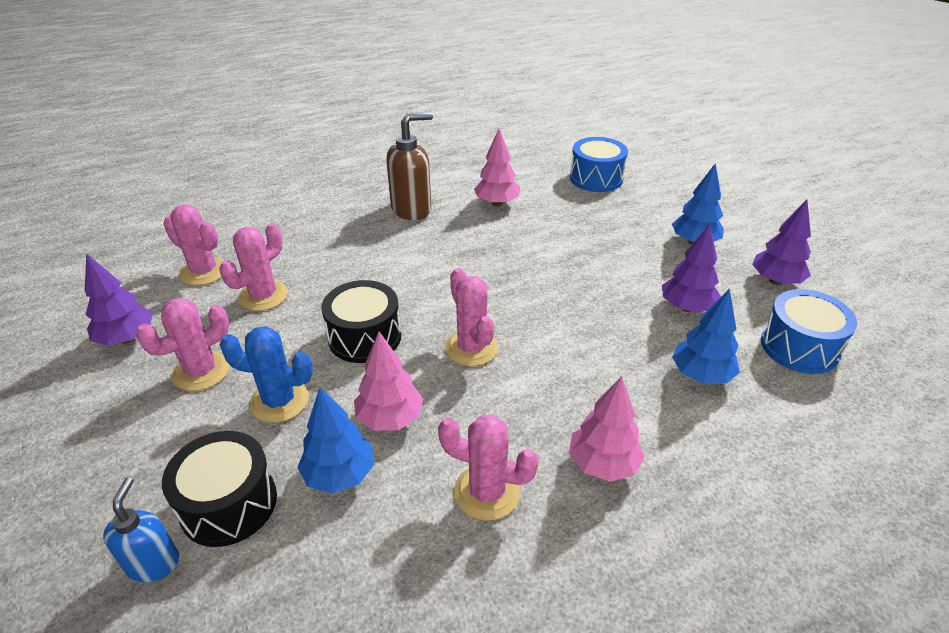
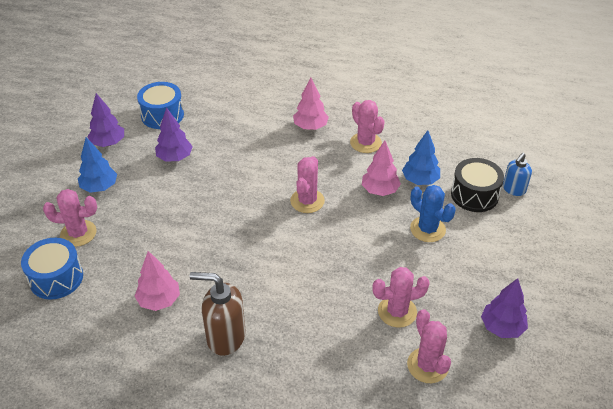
camera: 140 degrees left, 5 degrees up
pink cactus [136,298,230,391] -> pink cactus moved to [43,189,97,247]
black drum [321,280,401,363] -> none
blue tree [672,288,740,384] -> none

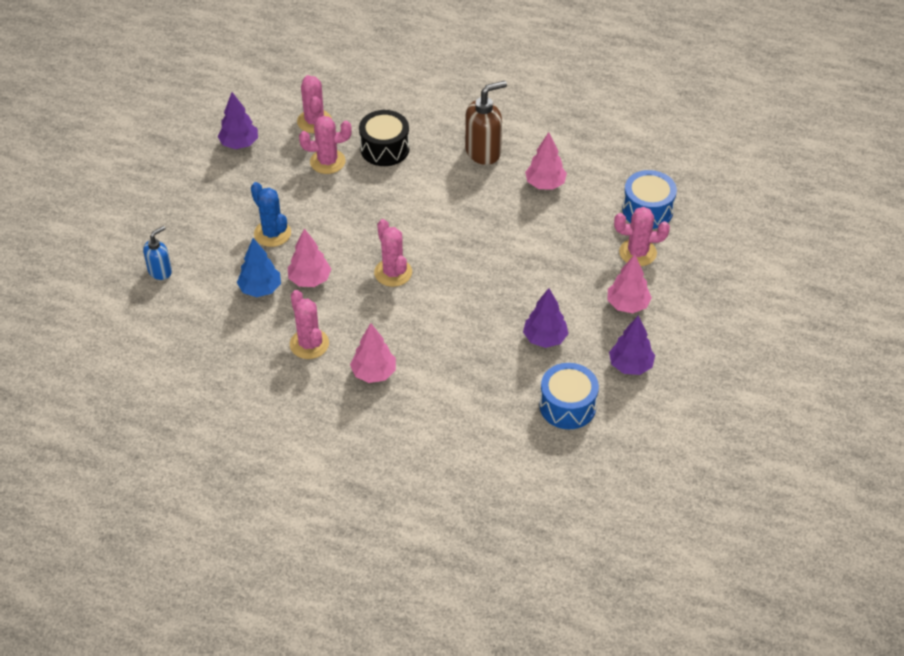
camera: 175 degrees left, 5 degrees up
blue tree [78,137,117,193] -> pink tree [607,254,652,313]
brown soap dispenser [190,272,246,356] -> brown soap dispenser turned 45 degrees counterclockwise [465,81,507,165]
pink cactus [290,156,325,213] -> pink cactus turned 45 degrees counterclockwise [374,219,412,287]
black drum [451,158,504,212] -> black drum moved to [359,110,410,166]

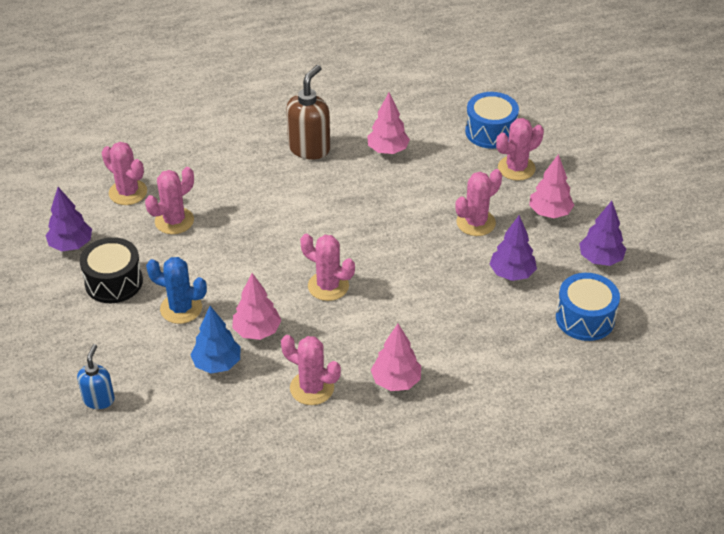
camera: 35 degrees left, 5 degrees down
black drum [359,110,410,166] -> black drum moved to [80,237,143,303]
none -> pink cactus [455,169,502,236]

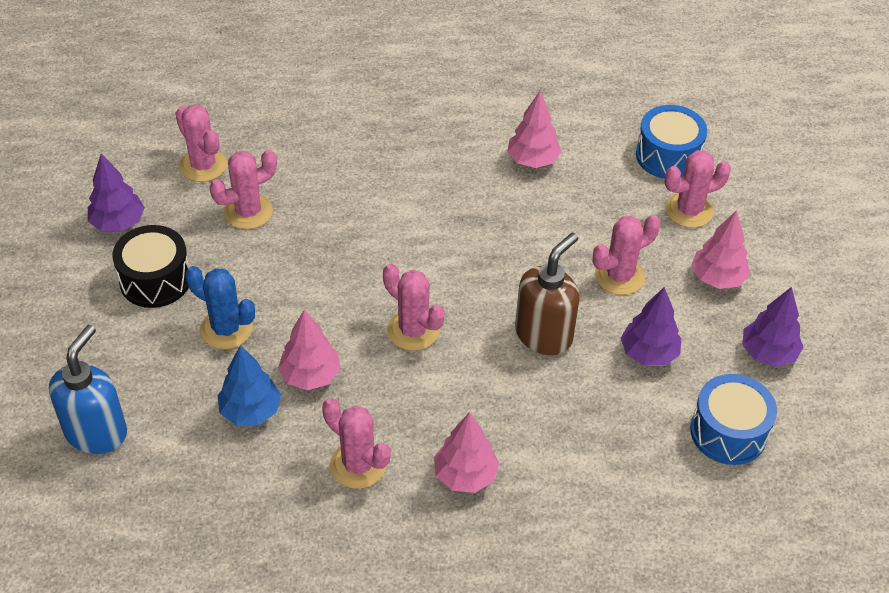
camera: 10 degrees right, 5 degrees up
blue soap dispenser [77,344,115,409] -> blue soap dispenser [49,325,127,454], size x1.64
brown soap dispenser [286,65,330,160] -> brown soap dispenser moved to [515,232,580,355]

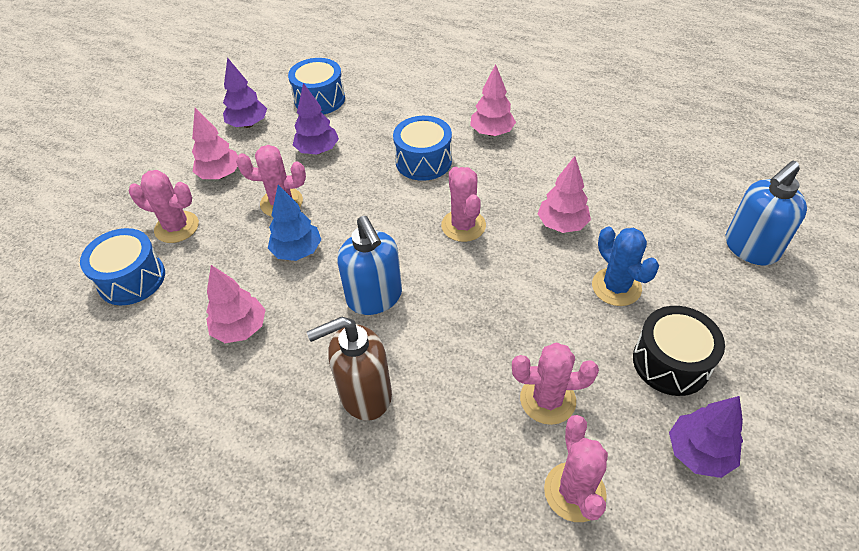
camera: 145 degrees left, 0 degrees up
blue tree [217,345,281,425] -> blue tree moved to [268,185,321,261]
pink cactus [322,398,391,489] -> none
brown soap dispenser [515,232,580,355] -> brown soap dispenser moved to [307,317,392,421]
none -> blue soap dispenser [337,216,402,315]
none -> blue drum [393,116,452,181]

